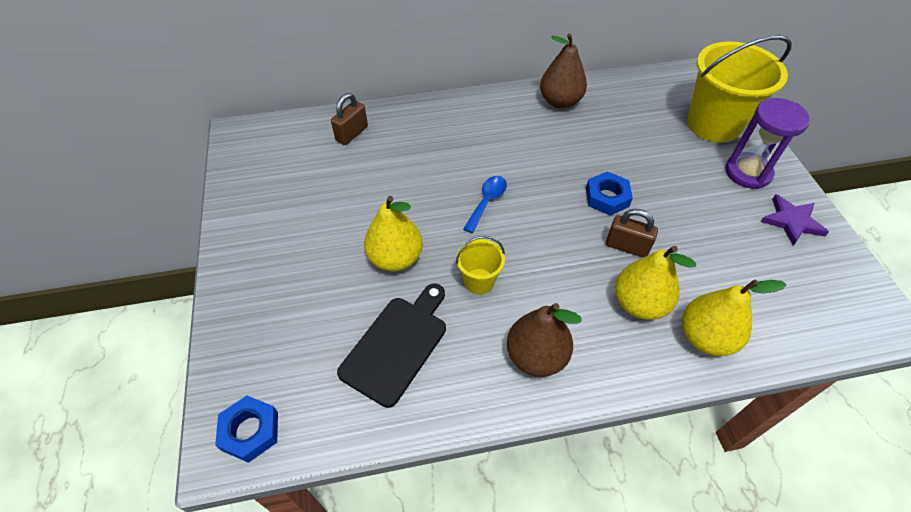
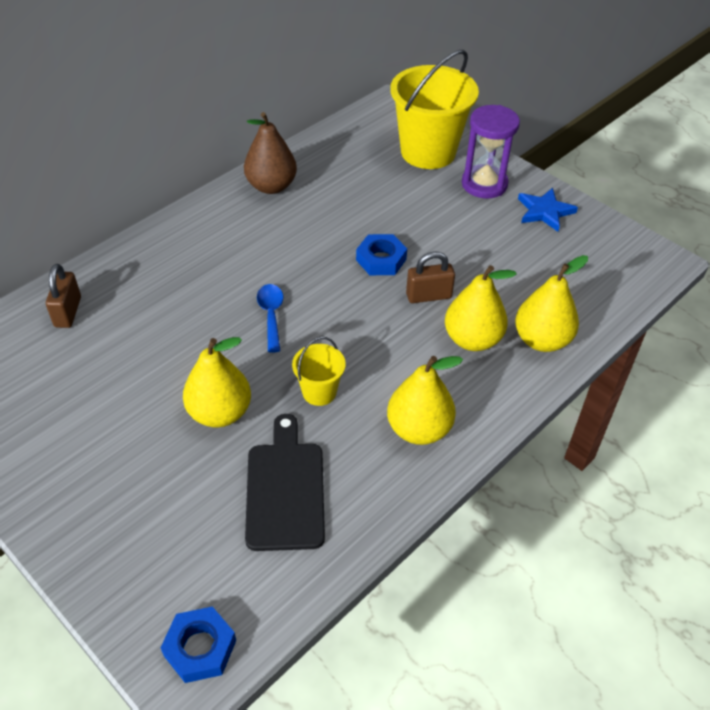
camera: 35 degrees left, 5 degrees down
brown pear [507,303,582,377] -> yellow pear [387,356,463,445]
purple star [761,194,829,246] -> blue star [518,188,578,232]

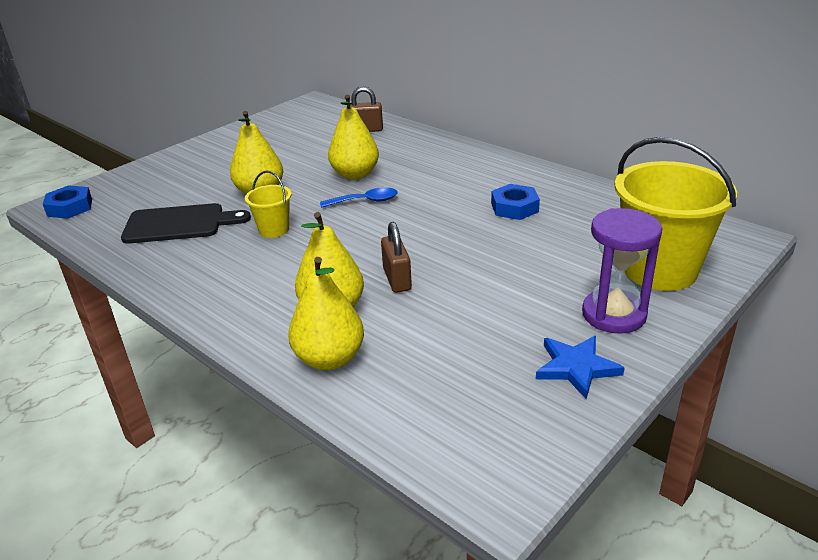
camera: 90 degrees right, 15 degrees down
brown pear [244,112,297,194] -> none
blue nut [356,234,407,275] -> blue nut moved to [491,184,540,220]
yellow pear [387,356,463,445] -> yellow pear moved to [328,95,379,180]

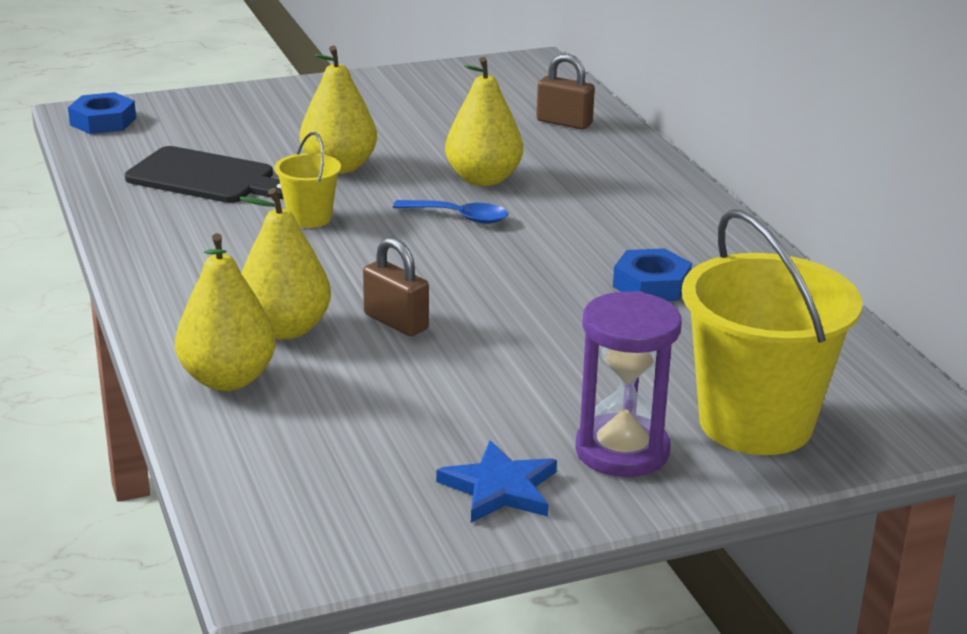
camera: 25 degrees right, 5 degrees down
brown padlock [381,222,412,293] -> brown padlock turned 60 degrees counterclockwise [363,237,429,336]

